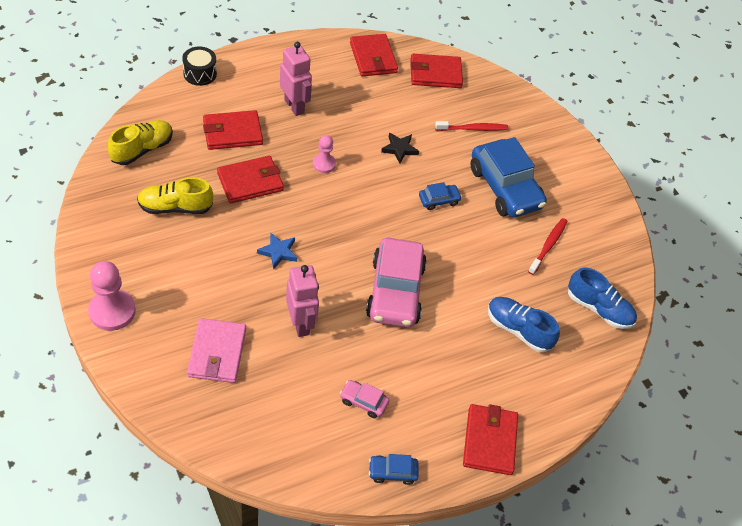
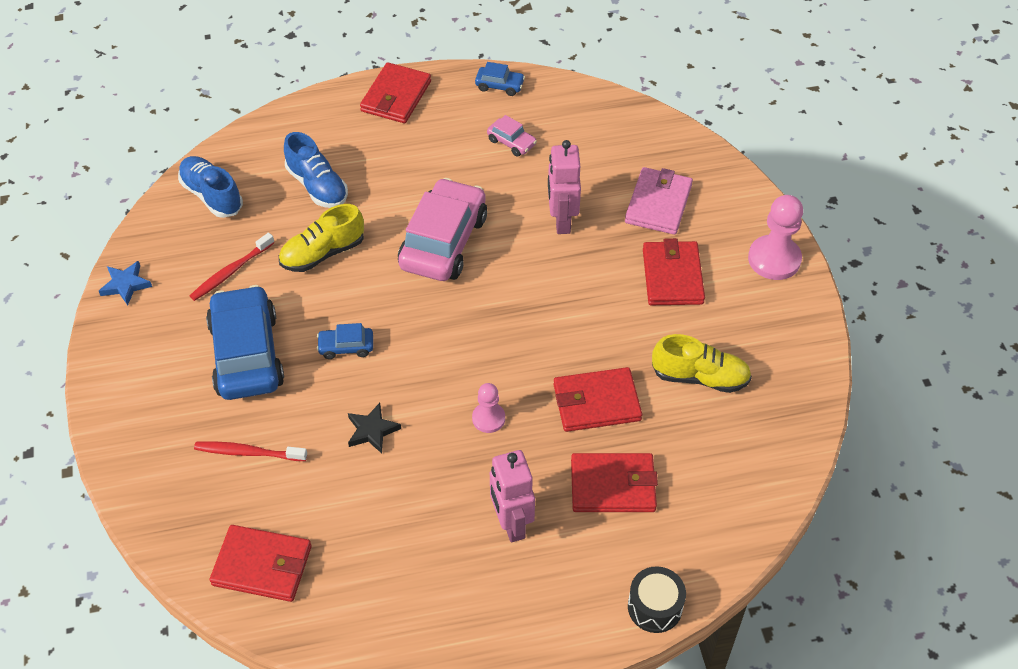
camera: 160 degrees left, 0 degrees up
yellow shoe [108,120,173,165] -> yellow shoe moved to [279,204,364,272]
blue star [257,232,297,269] -> blue star moved to [99,261,152,306]
red wallet [350,34,398,77] -> red wallet moved to [643,238,705,305]

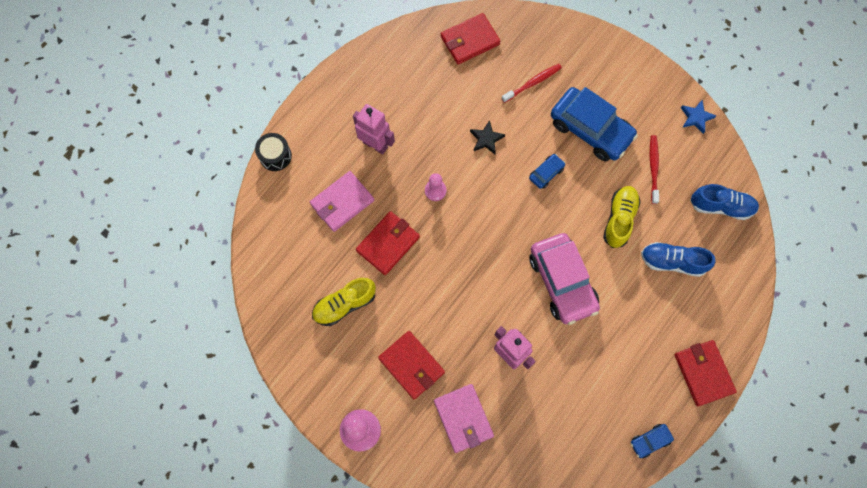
camera: 140 degrees right, 20 degrees up
pink car [487,115,537,156] -> none
red wallet [571,453,658,512] -> pink wallet [310,171,374,232]

